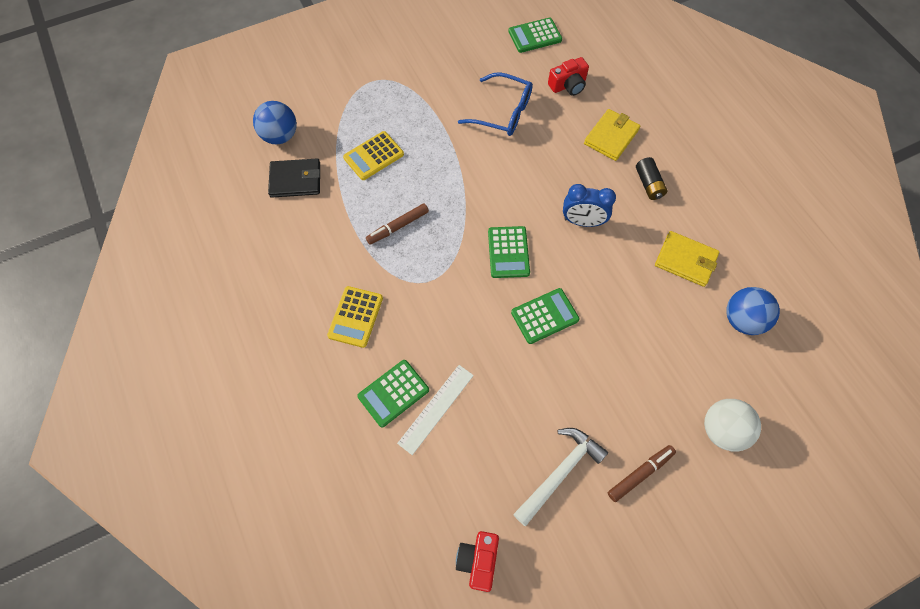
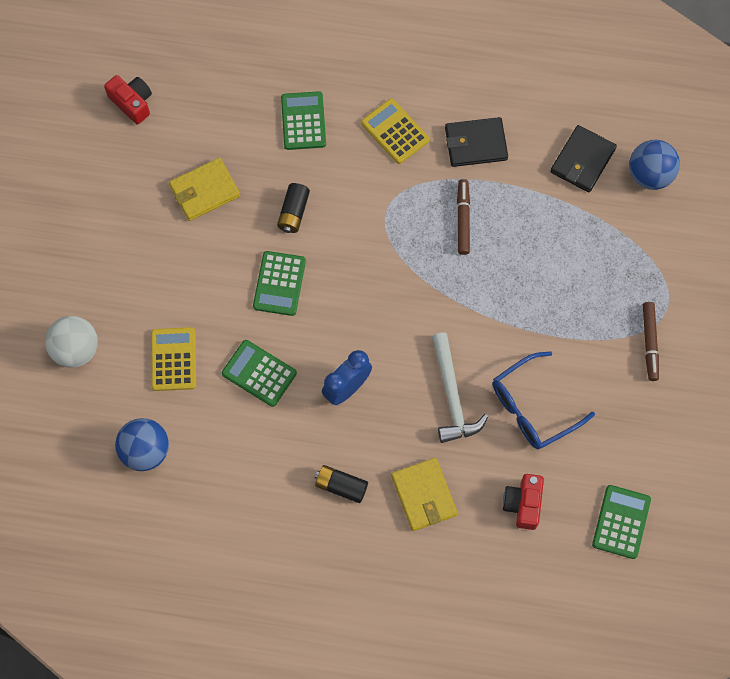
camera: 125 degrees right, 5 degrees up
yellow calculator [343,131,404,180] -> yellow calculator moved to [151,327,196,391]
white ruler [397,365,474,455] -> none
green calculator [488,226,530,278] -> green calculator moved to [222,340,297,407]
white hammer [513,428,608,526] -> white hammer moved to [432,332,488,443]
brown marker [608,445,676,502] -> brown marker moved to [643,302,659,381]
yellow wallet [655,231,720,287] -> yellow wallet moved to [169,158,240,221]
none -> black battery [277,183,310,233]
none -> black wallet [445,117,508,167]

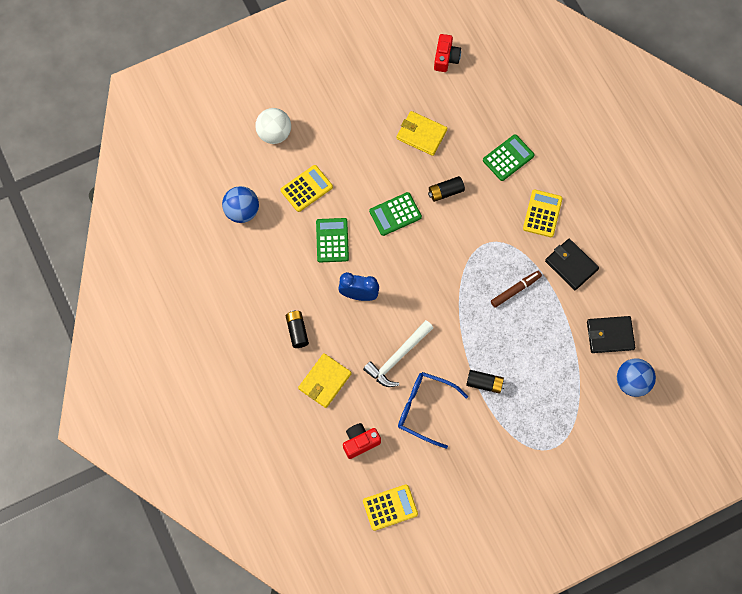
camera: 55 degrees right, 0 degrees up
green calculator [592,485,651,559] -> yellow calculator [363,484,418,531]
brown marker [643,302,659,381] -> none
none -> black battery [466,370,505,394]

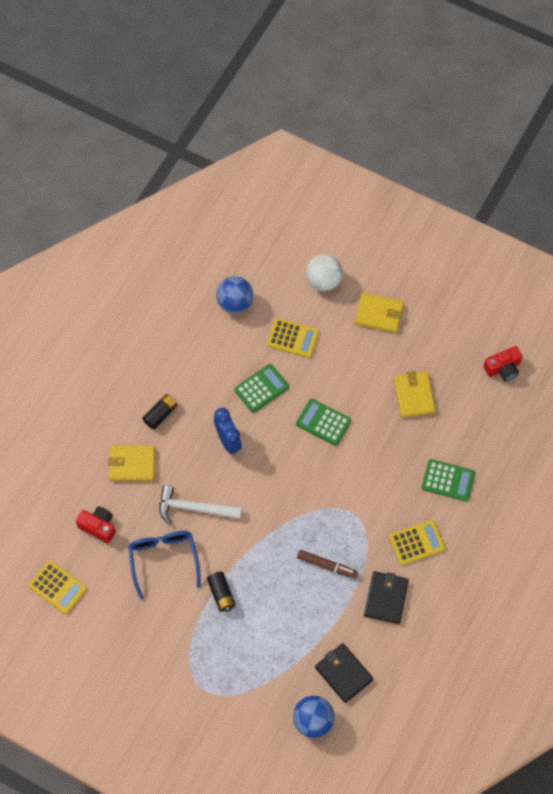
camera: 55 degrees right, 5 degrees down
black battery [428,176,465,202] -> none
none -> yellow wallet [355,293,404,333]

